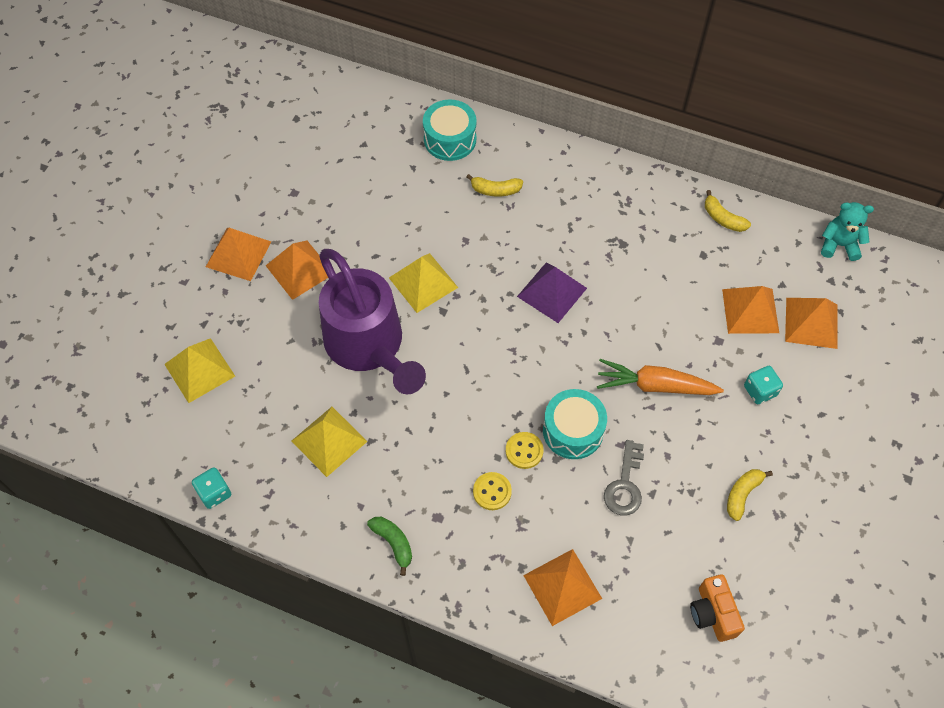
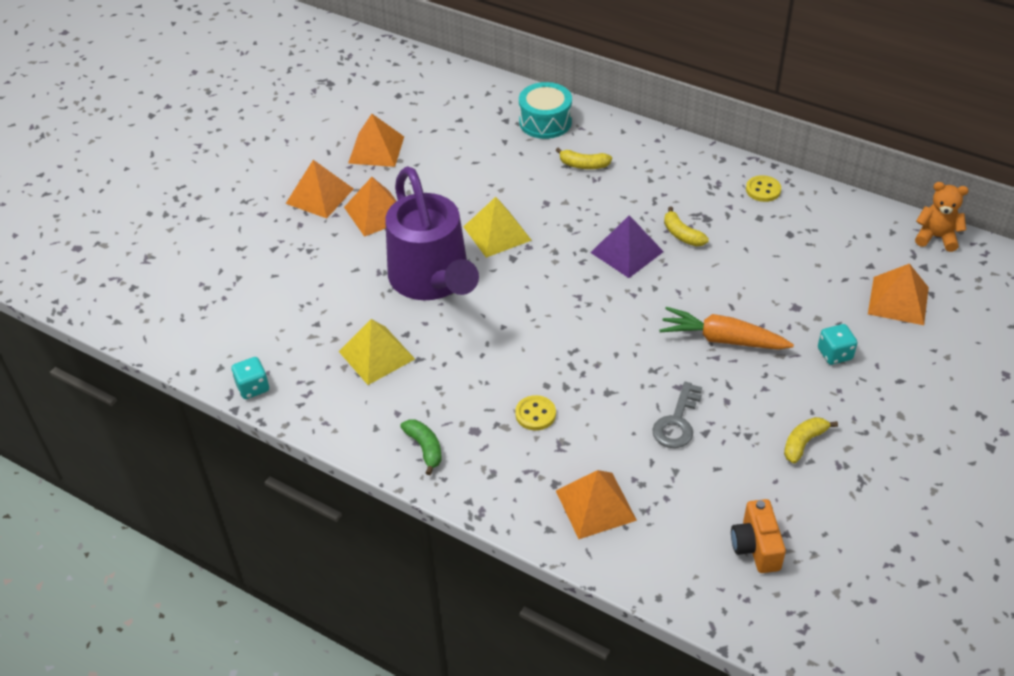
camera: 10 degrees right, 15 degrees down
yellow pyramid [164,338,235,403] -> none
yellow button [506,432,544,469] -> yellow button moved to [746,175,781,202]
turquoise drum [543,389,607,459] -> none
yellow banana [705,190,751,232] -> yellow banana moved to [664,207,709,246]
orange pyramid [722,286,779,334] -> orange pyramid moved to [348,114,404,167]
turquoise teddy bear [821,202,874,261] -> orange teddy bear [915,182,969,252]

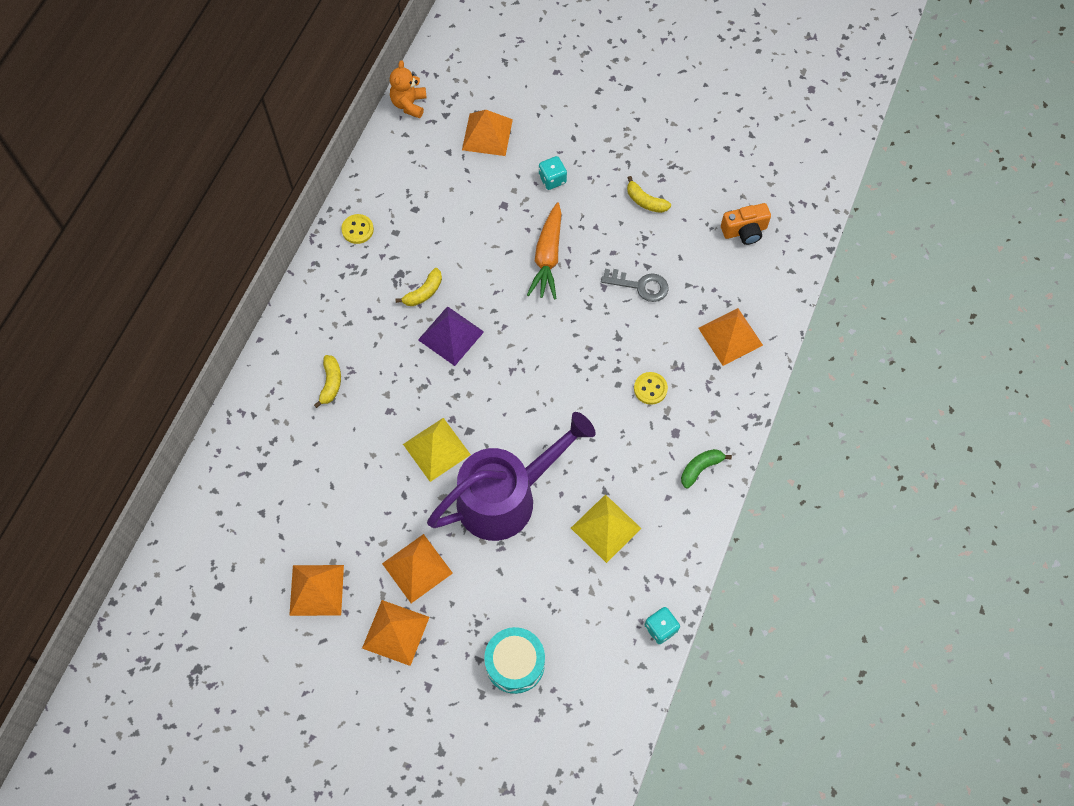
camera: 100 degrees left, 20 degrees up
turquoise drum [519,82,572,139] -> turquoise drum moved to [484,627,545,694]

